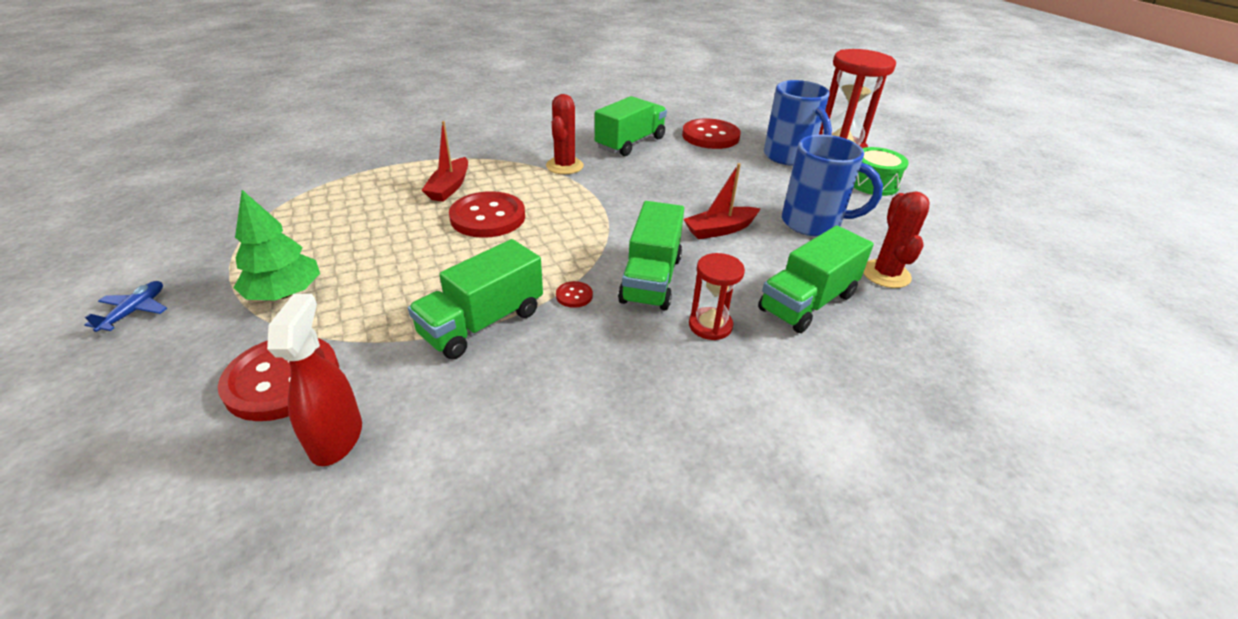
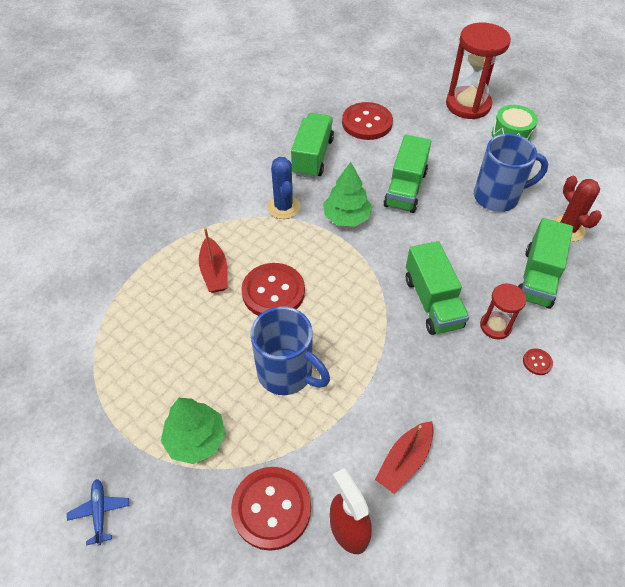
camera: 25 degrees left, 15 degrees up
green truck [408,239,543,359] -> green truck moved to [383,135,432,213]
red cactus [546,94,584,174] -> blue cactus [267,157,300,219]
red button [556,281,593,308] -> red button moved to [523,348,553,375]
red boat [683,163,761,239] -> red boat moved to [375,421,434,494]
blue mug [764,80,832,166] -> blue mug moved to [250,306,330,395]
none -> green tree [323,162,372,227]

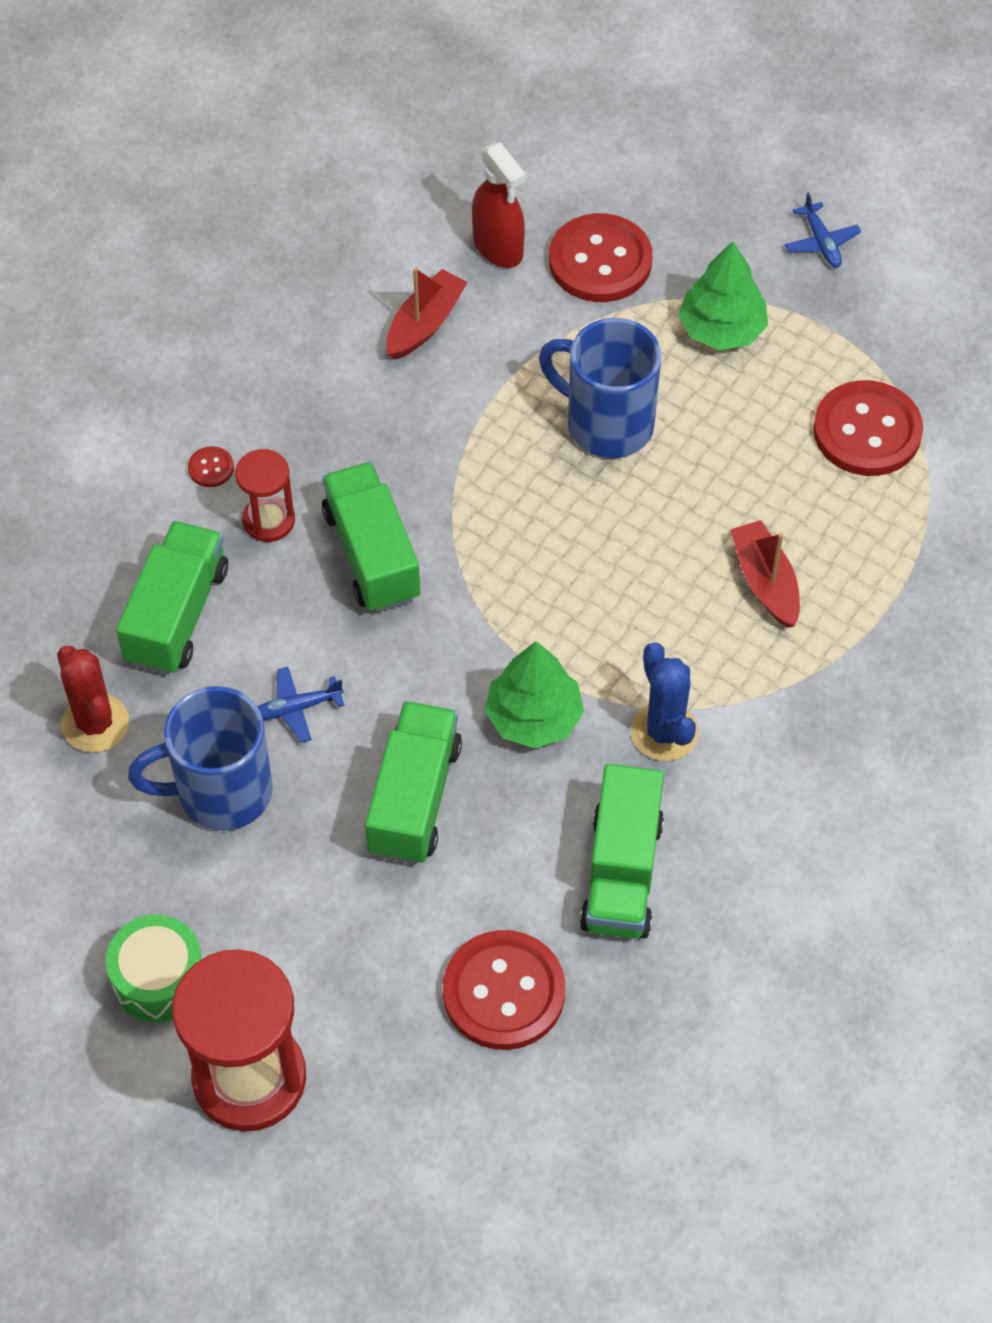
camera: 175 degrees right, 5 degrees up
red button [241,263,305,316] -> red button moved to [813,380,923,476]
none -> blue plane [258,667,345,743]

